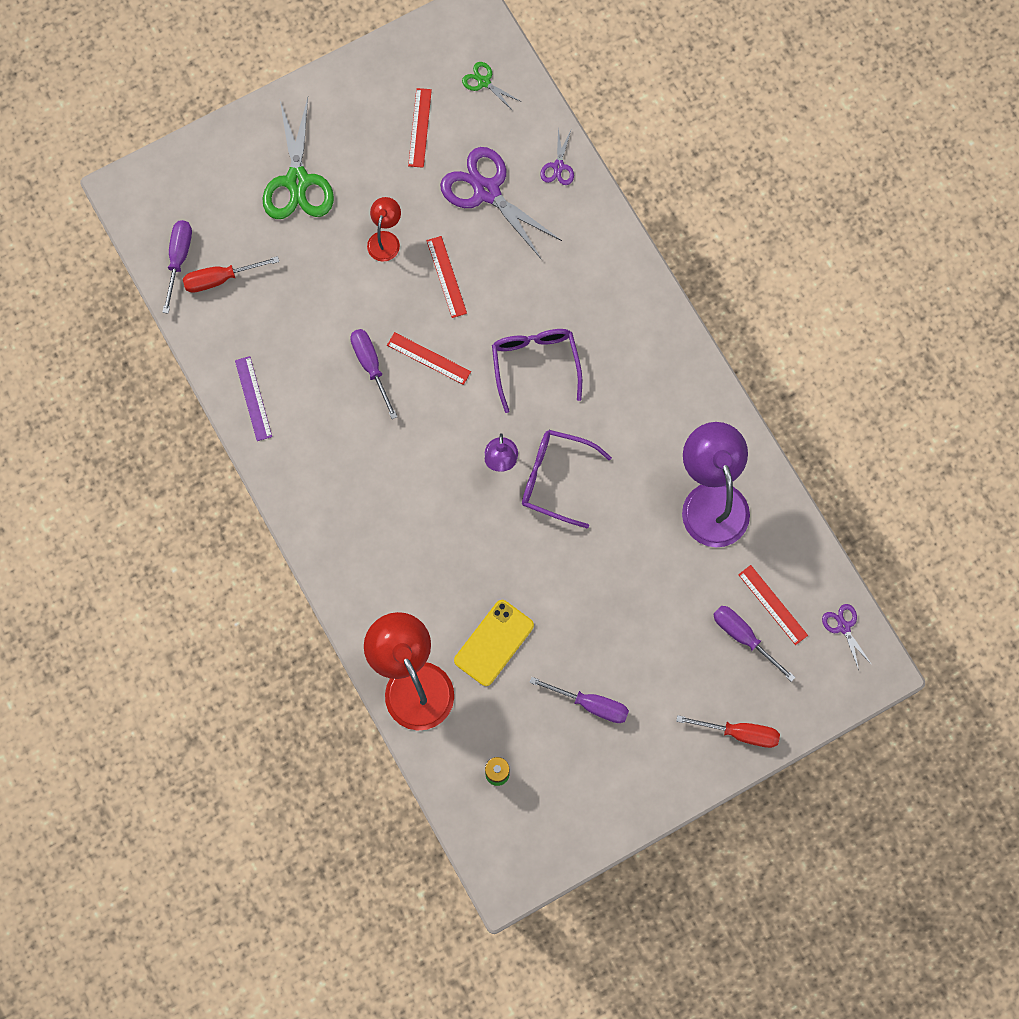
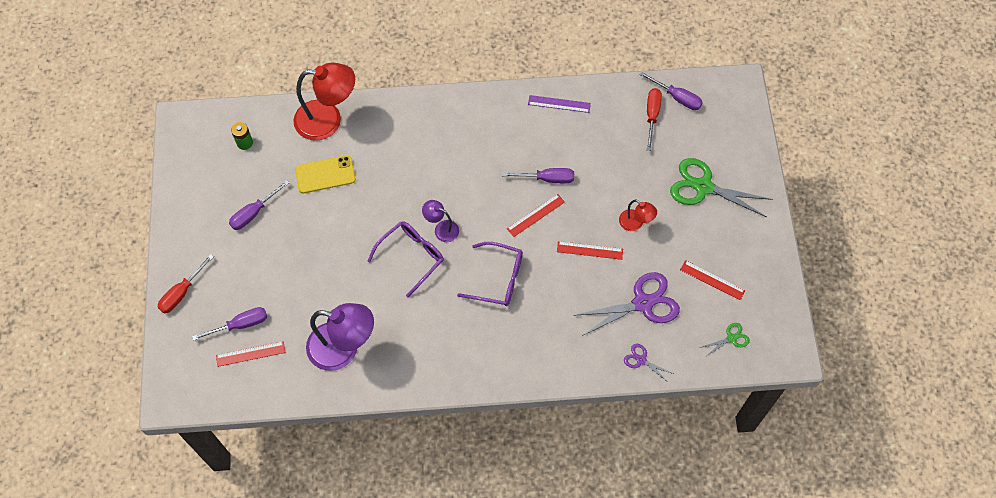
camera: 115 degrees right, 10 degrees down
yellow phone [454,600,534,686] -> yellow phone turned 75 degrees counterclockwise [295,155,356,193]
purple scissors [822,604,872,670] -> none

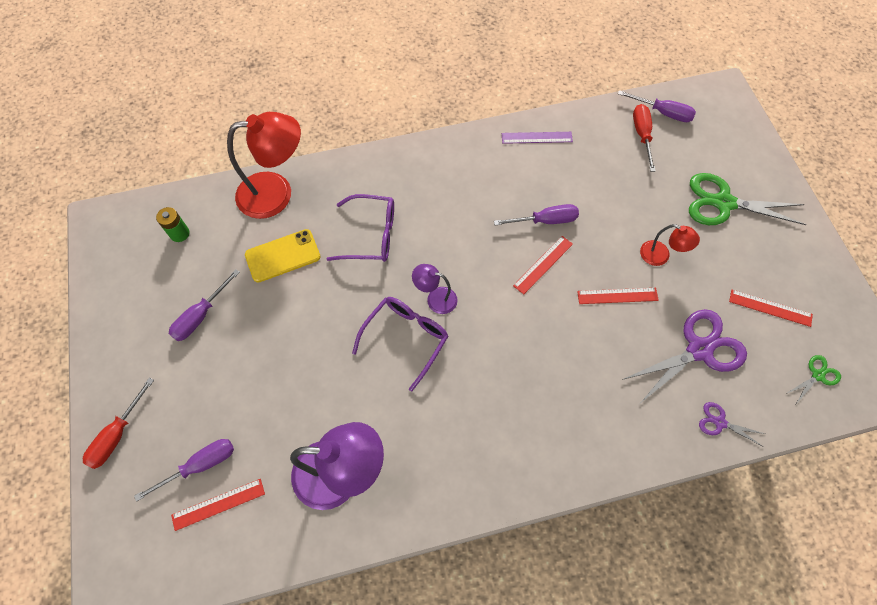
camera: 10 degrees left, 0 degrees up
purple glasses [457,242,523,306] -> purple glasses moved to [327,194,394,262]

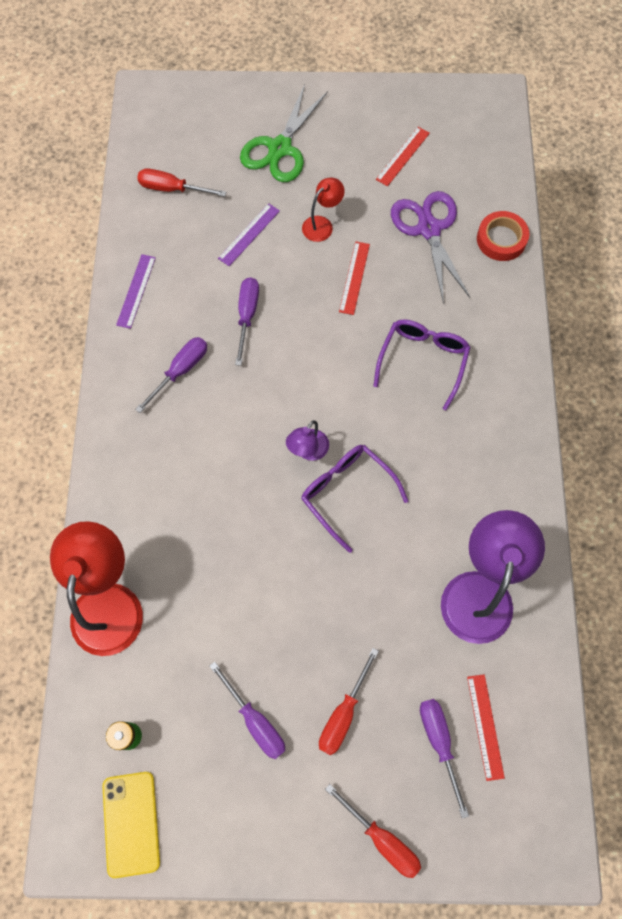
camera: 75 degrees left, 5 degrees up
yellow phone [245,229,321,283] -> yellow phone moved to [102,772,160,878]
purple glasses [327,194,394,262] -> purple glasses moved to [373,319,470,411]
red ruler [513,236,573,295] -> none
purple screwdriver [618,90,696,122] -> purple screwdriver moved to [135,337,207,413]
purple scissors [699,402,765,446] -> red tape [477,211,529,261]
green scissors [786,355,841,404] -> none
none -> purple ruler [218,203,280,266]
none -> red screwdriver [319,648,379,756]

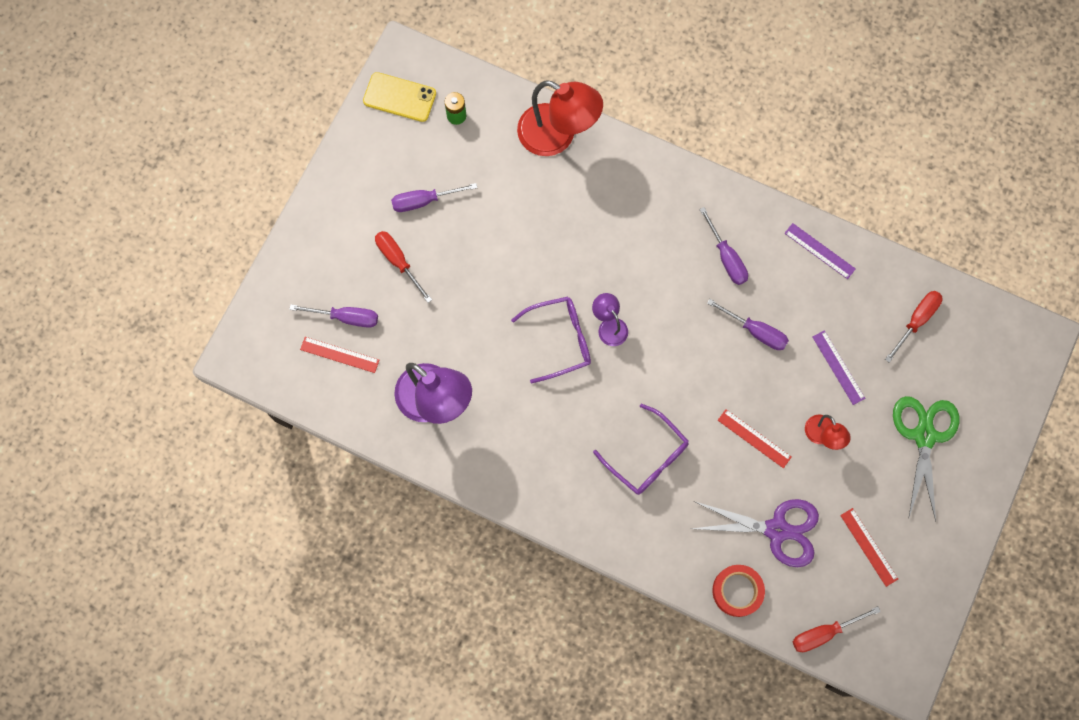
camera: 115 degrees right, 5 degrees up
green scissors [240,84,328,182] -> green scissors turned 45 degrees clockwise [893,396,959,522]
red screwdriver [325,784,421,878] -> red screwdriver moved to [793,606,881,652]

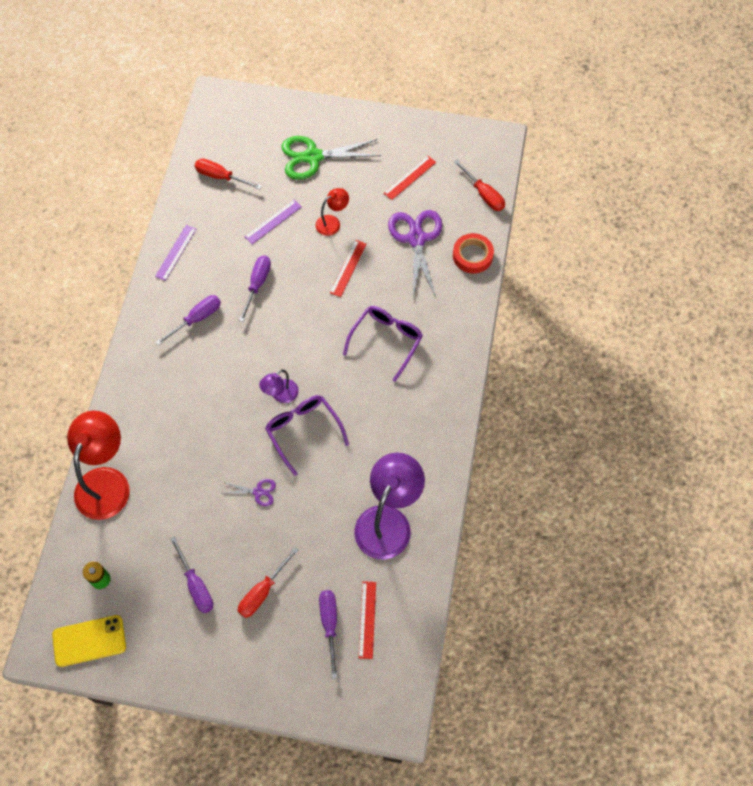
camera: 105 degrees left, 10 degrees down
yellow phone [363,72,436,122] -> yellow phone turned 75 degrees clockwise [52,615,126,667]
none -> purple scissors [221,479,276,506]

